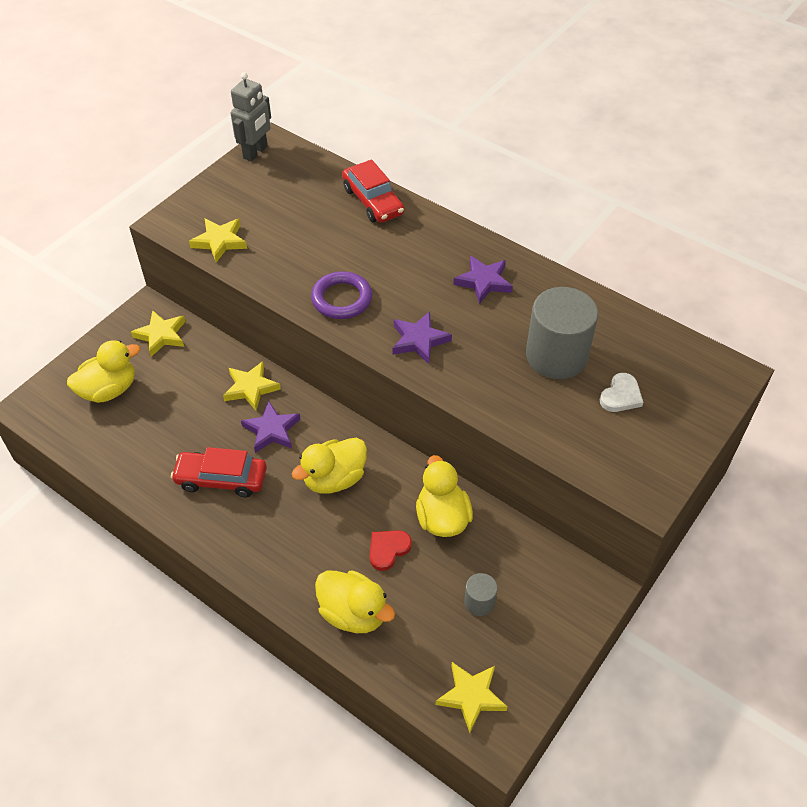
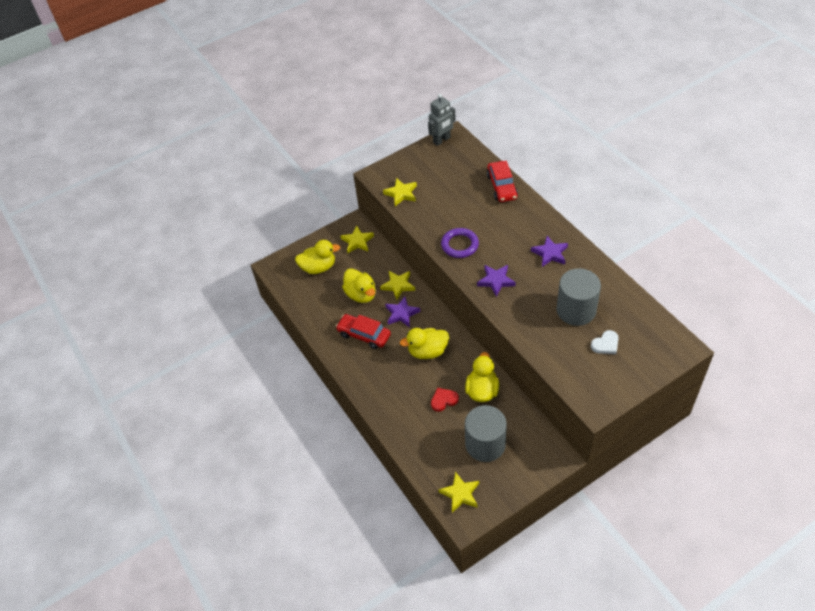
camera: 25 degrees right, 0 degrees up
yellow duck [315,570,395,633] -> yellow duck moved to [342,268,376,303]
grey cylinder [464,573,498,616] -> grey cylinder [465,405,507,462], size x2.15

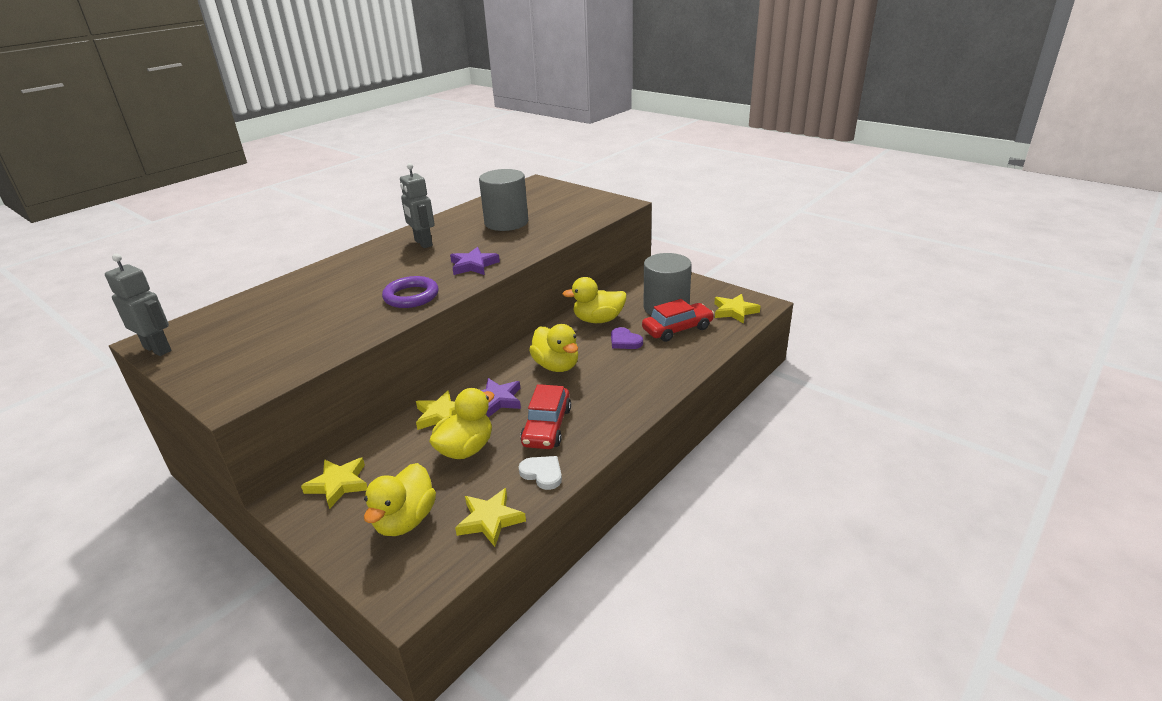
camera: 110 degrees left, 20 degrees down
yellow duck [295,240,340,274] -> yellow duck turned 135 degrees counterclockwise [364,463,436,536]
yellow star [383,178,417,206] -> yellow star moved to [455,488,526,547]
red heart [431,388,459,412] -> purple heart [611,327,643,349]
red car [487,161,518,202] -> red car moved to [642,299,714,342]
purple star [531,236,568,267] -> grey robot [400,163,435,248]
white heart [591,330,619,354] -> white heart moved to [519,456,562,490]

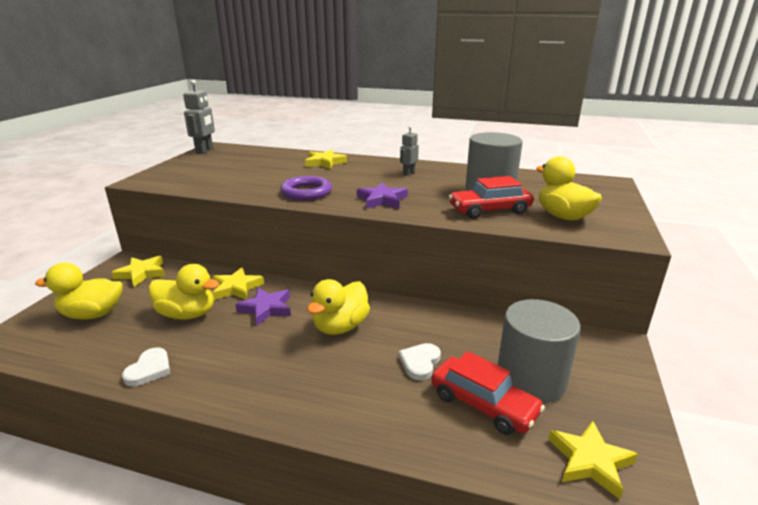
camera: 65 degrees right, 5 degrees down
grey robot [400,163,435,248] -> grey robot [400,126,419,176], size x0.61
yellow star [455,488,526,547] -> yellow star moved to [305,150,347,169]
red car [520,384,571,449] -> red car moved to [448,176,534,219]
yellow duck [563,277,627,323] -> yellow duck moved to [536,156,602,220]
purple heart [611,327,643,349] -> white heart [399,343,441,380]

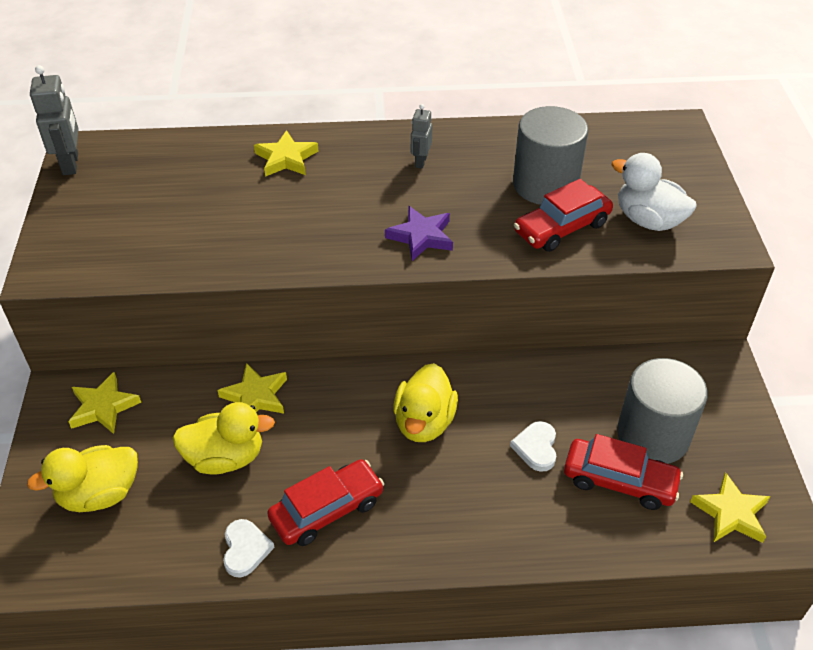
camera: 20 degrees left, 20 degrees up
purple star [236,288,291,326] -> none
purple ring [280,176,332,200] -> none
yellow duck [536,156,602,220] -> white duck [611,153,697,231]
none -> red car [267,459,384,546]

